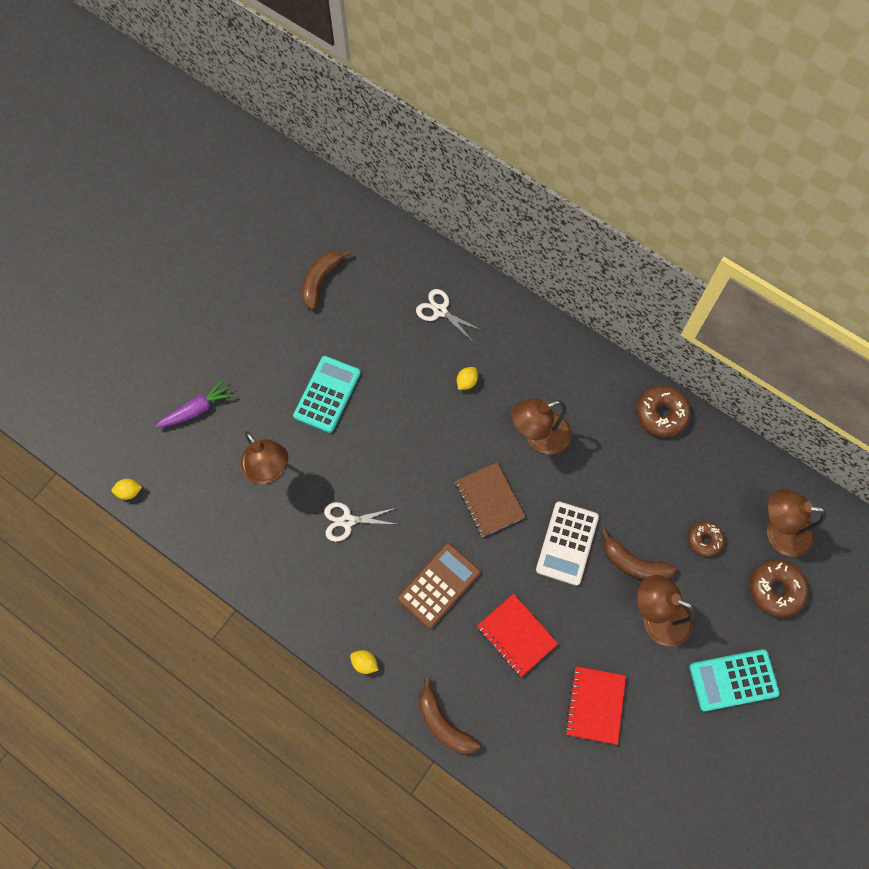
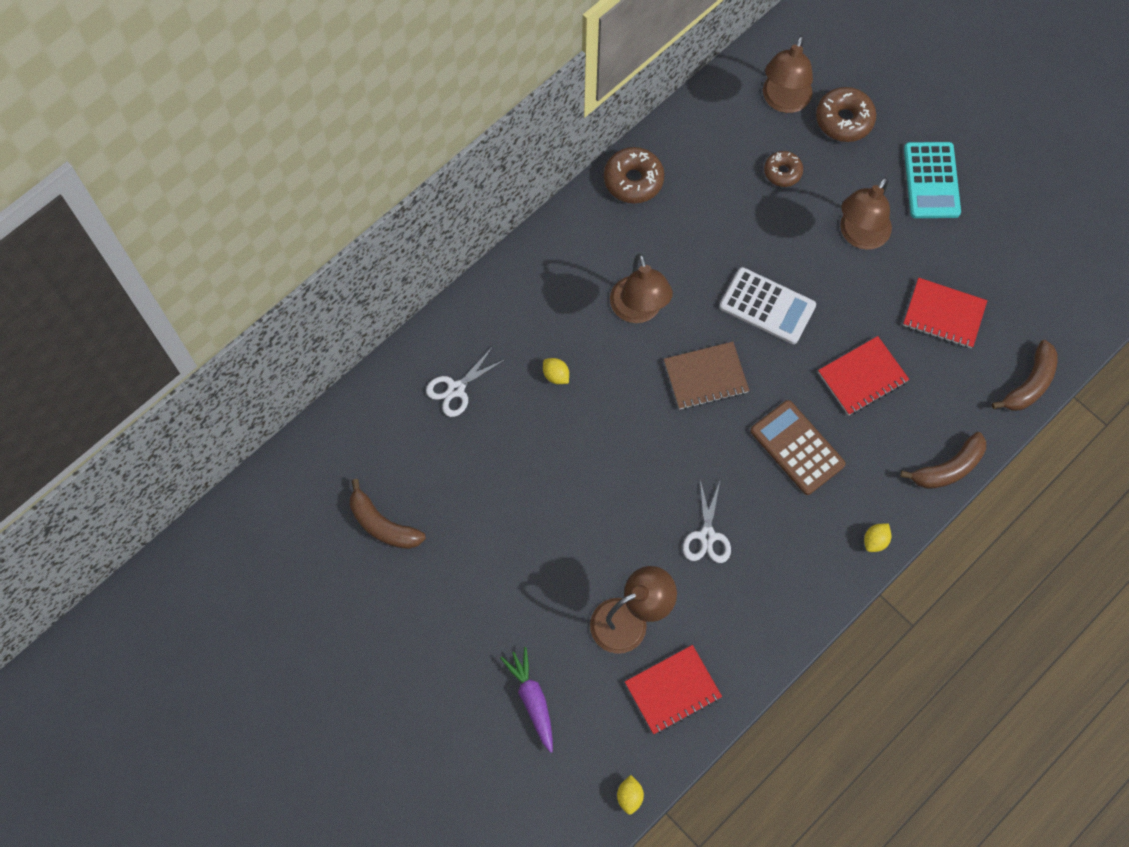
camera: 80 degrees left, 0 degrees up
turquoise calculator [293,356,361,433] -> none
brown banana [601,529,677,580] -> brown banana moved to [992,340,1058,411]
none -> red notebook [625,645,722,734]

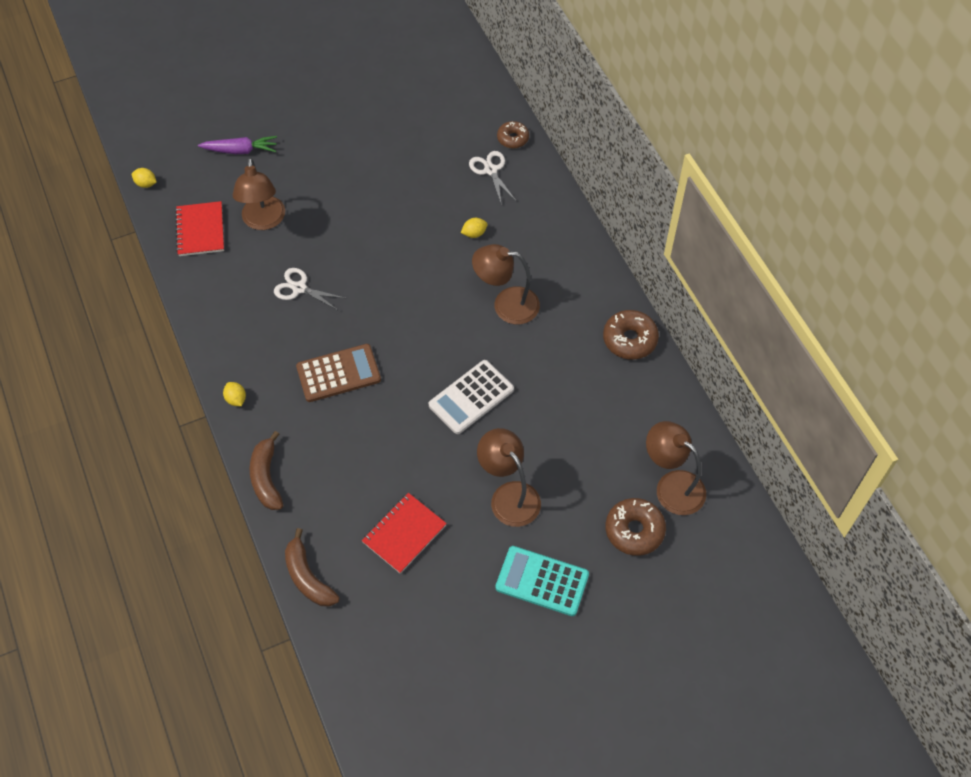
camera: 110 degrees right, 10 degrees down
brown banana [350,479,426,549] -> none
brown notebook [664,342,749,410] -> none
brown donut [764,151,803,187] -> brown donut moved to [497,121,529,148]
red notebook [818,336,909,415] -> none

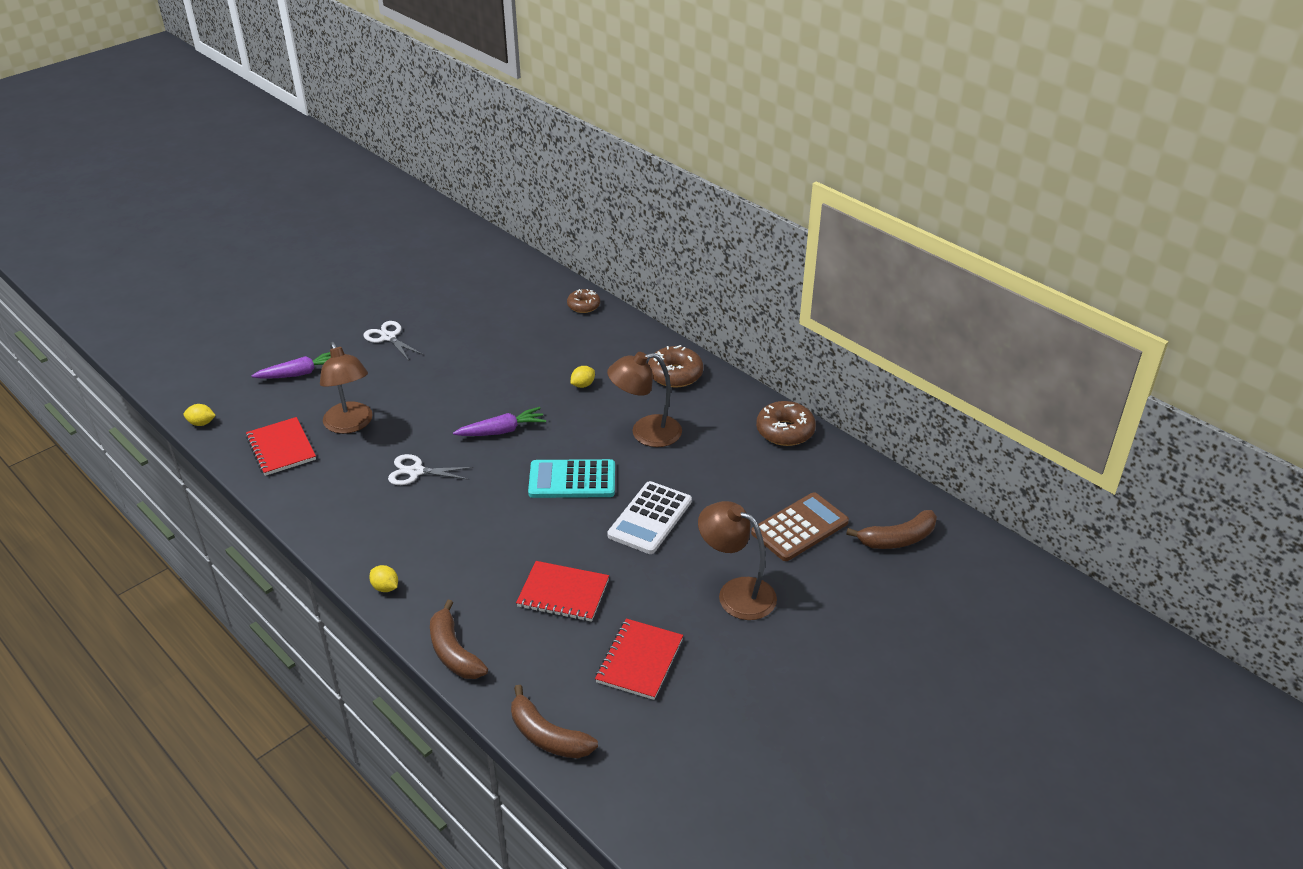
camera: 20 degrees left, 20 degrees down
brown calculator [296,344,381,402] -> brown calculator moved to [751,492,849,561]
white scissors [469,151,516,206] -> white scissors moved to [363,321,423,361]
turquoise calculator [495,546,589,616] -> turquoise calculator moved to [528,459,615,498]
brown donut [605,498,666,556] -> brown donut moved to [648,345,703,388]
brown lamp [646,421,706,515] -> brown banana [846,510,937,549]
none -> purple carrot [453,407,546,436]
none -> red notebook [516,561,609,622]

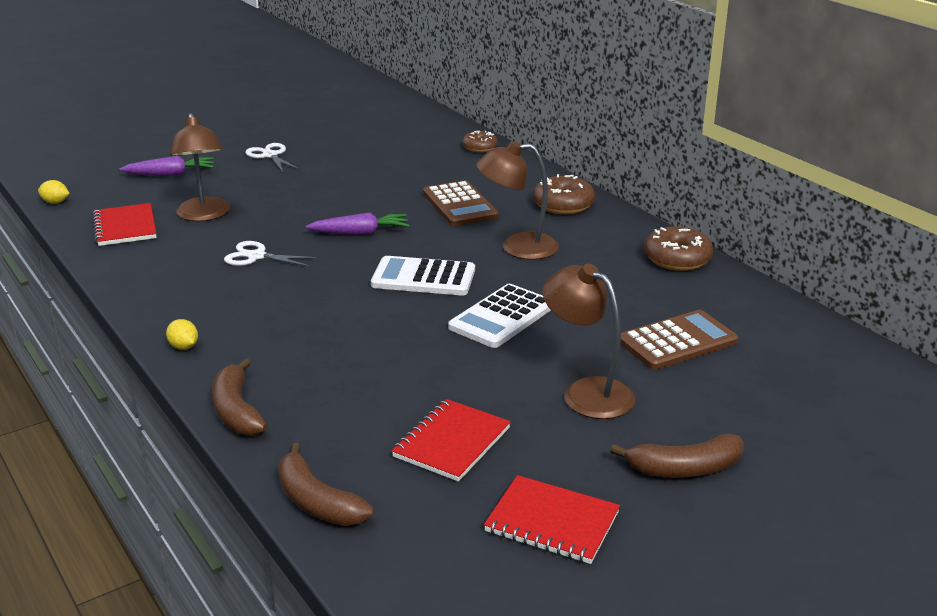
camera: 10 degrees right, 10 degrees down
red notebook [516,561,609,622] -> red notebook moved to [484,475,620,564]
turquoise calculator [528,459,615,498] -> white calculator [371,256,475,296]
yellow lemon [571,366,595,388] -> brown calculator [423,180,499,226]
brown banana [846,510,937,549] -> brown banana moved to [610,433,744,477]

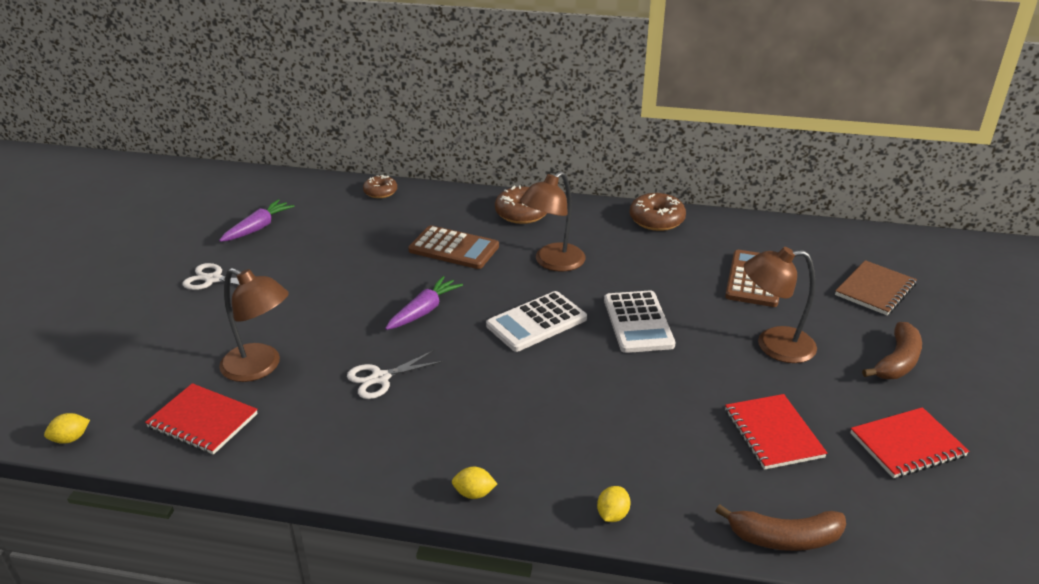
camera: 45 degrees left, 5 degrees up
purple carrot [119,156,214,176] -> purple carrot moved to [219,199,295,242]
brown banana [212,358,267,436] -> yellow lemon [597,486,630,522]
none -> brown notebook [835,260,917,315]

